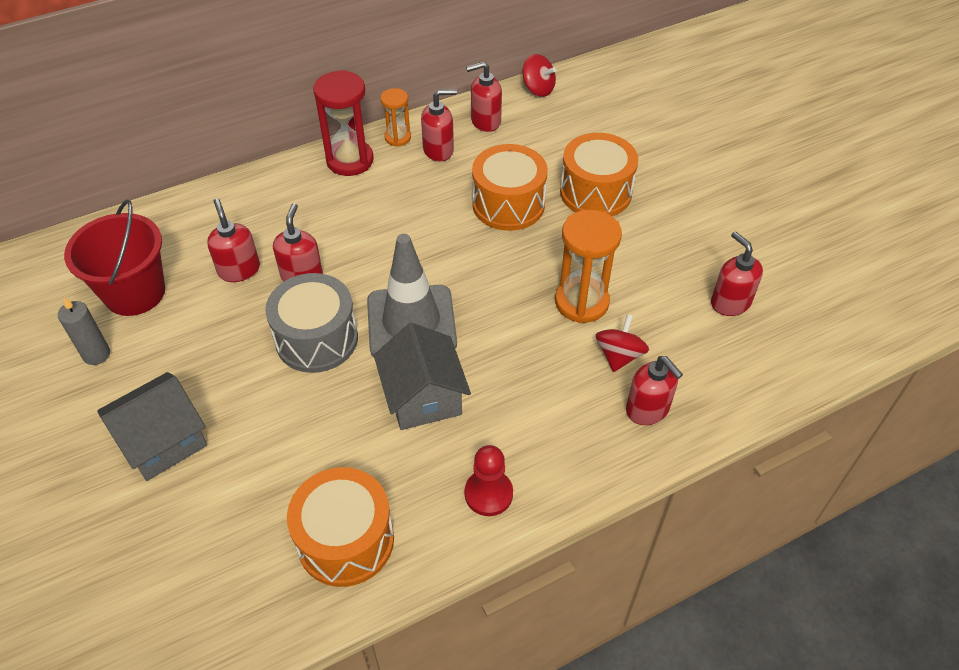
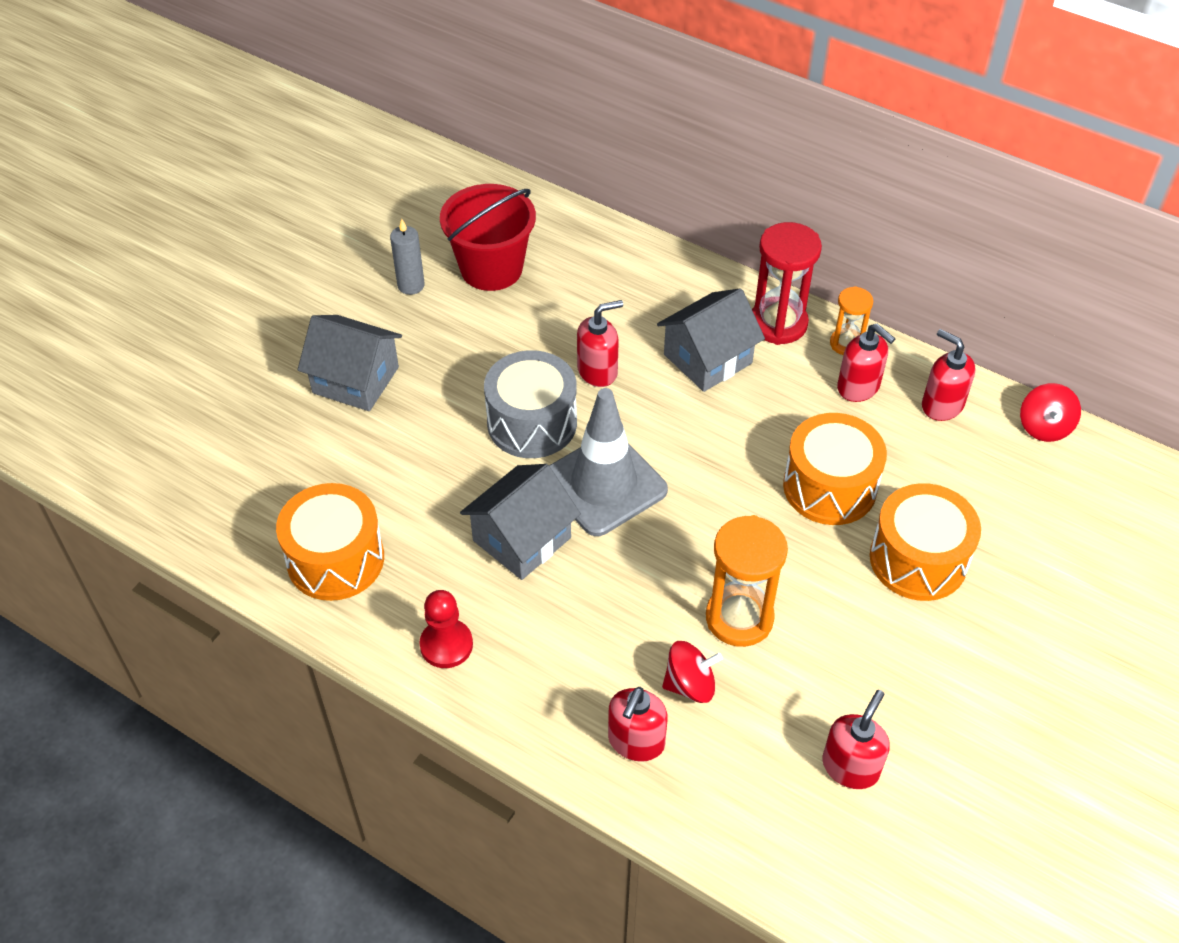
camera: 60 degrees right, 0 degrees up
red soap dispenser [207,198,260,282] -> none
none -> grey house [657,288,765,392]

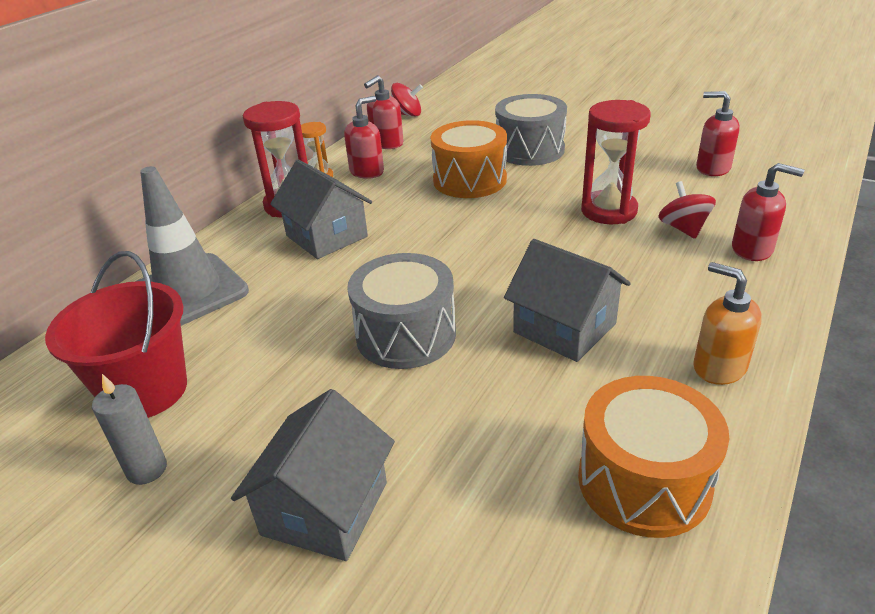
camera: 90 degrees left, 15 degrees down
red pawn [419,590,473,668] -> orange soap dispenser [693,262,762,385]
grey traffic cone [549,388,668,536] -> grey traffic cone moved to [135,166,249,326]
red soap dispenser [577,300,623,387] -> none
orange hourglass [706,515,788,647] -> red hourglass [581,100,651,224]
orange drum [870,483,981,601] -> grey drum [495,94,567,166]

